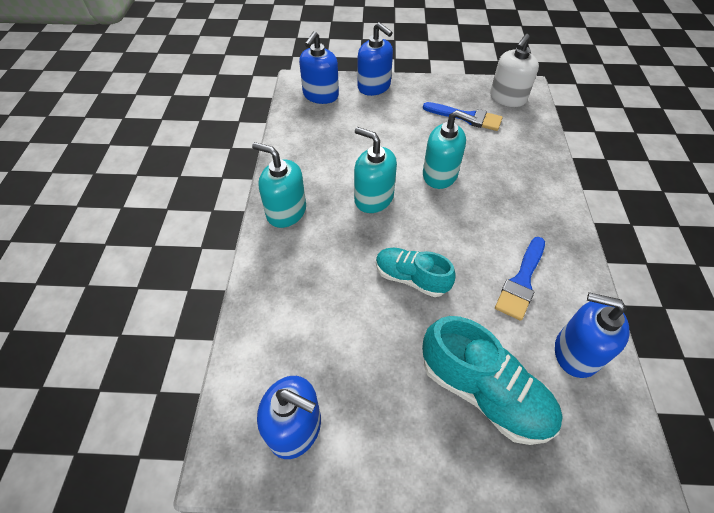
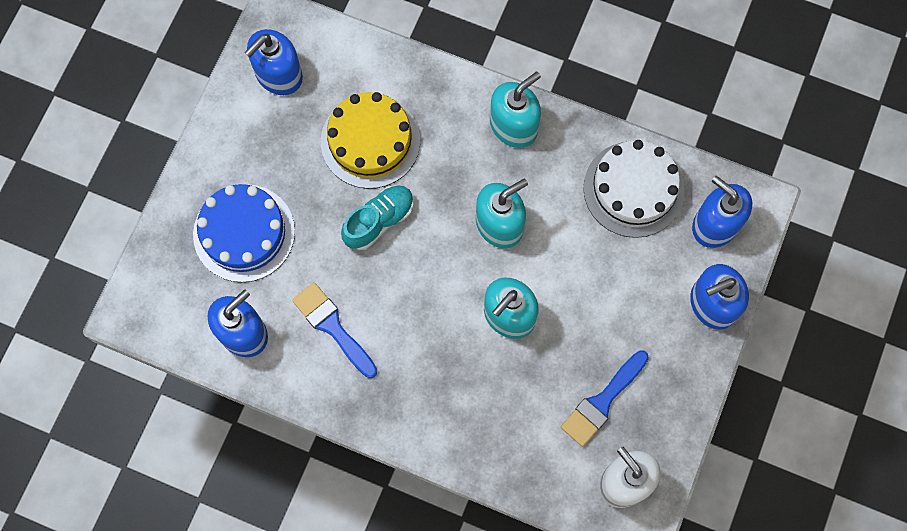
camera: 110 degrees right, 20 degrees up
turquoise shoe [422,316,563,445] -> blue cake [193,184,295,282]
none -> yellow cake [321,92,420,189]
none -> white cake [583,140,684,238]

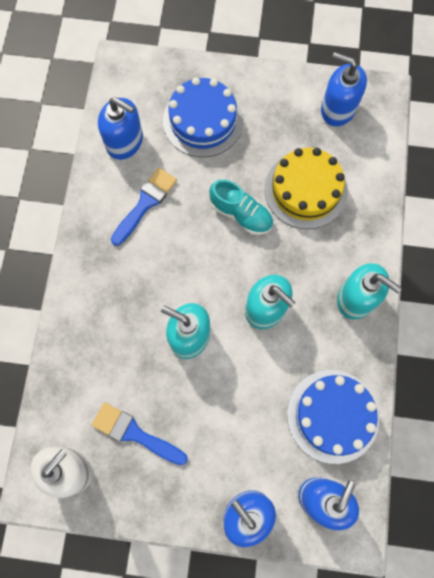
camera: 75 degrees right, 0 degrees up
white cake [583,140,684,238] -> blue cake [287,370,379,464]

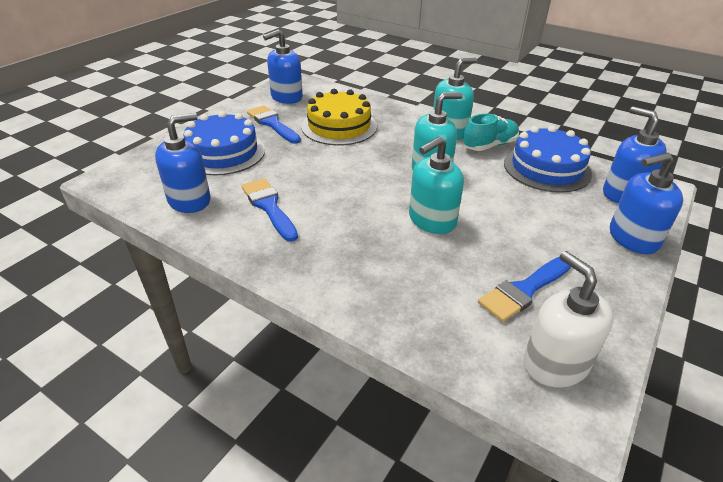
camera: 65 degrees left, 35 degrees down
turquoise shoe [209,179,273,235] -> turquoise shoe moved to [463,113,519,151]
none -> blue brush [247,105,301,144]

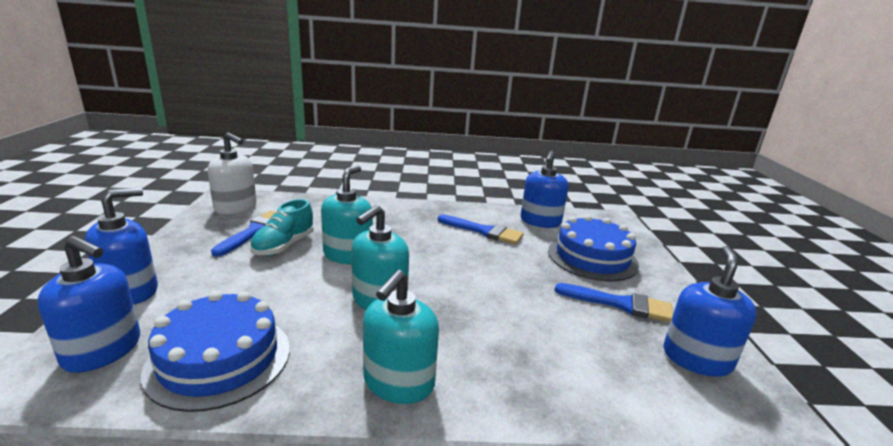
camera: 145 degrees right, 15 degrees down
yellow cake [301,89,377,145] -> none
turquoise shoe [463,113,519,151] -> turquoise shoe moved to [250,199,314,256]

